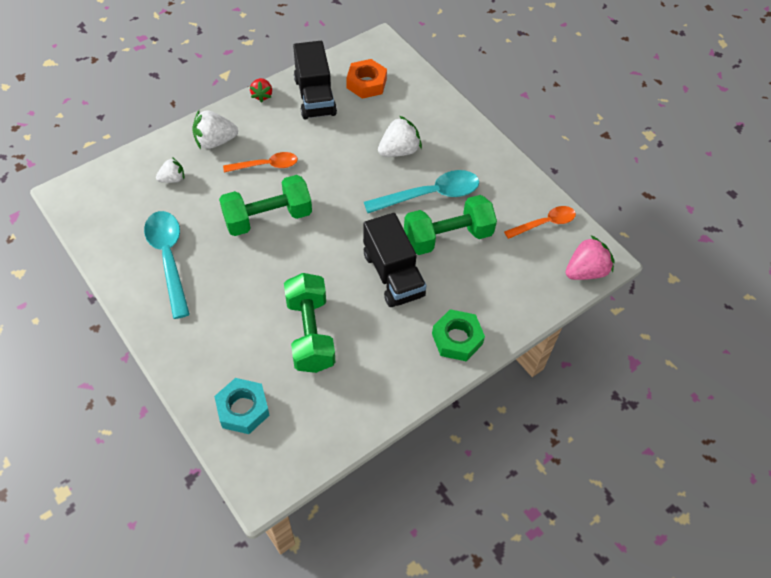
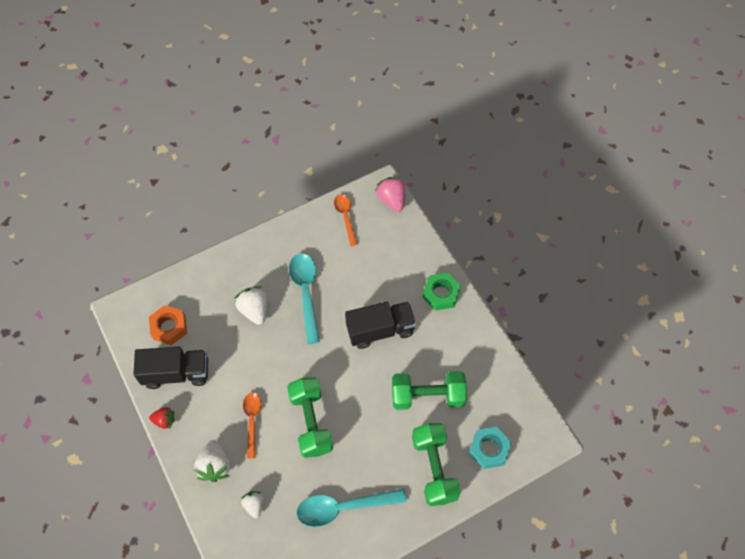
camera: 80 degrees left, 5 degrees up
green dumbbell [404,195,497,255] -> green dumbbell moved to [412,423,461,506]

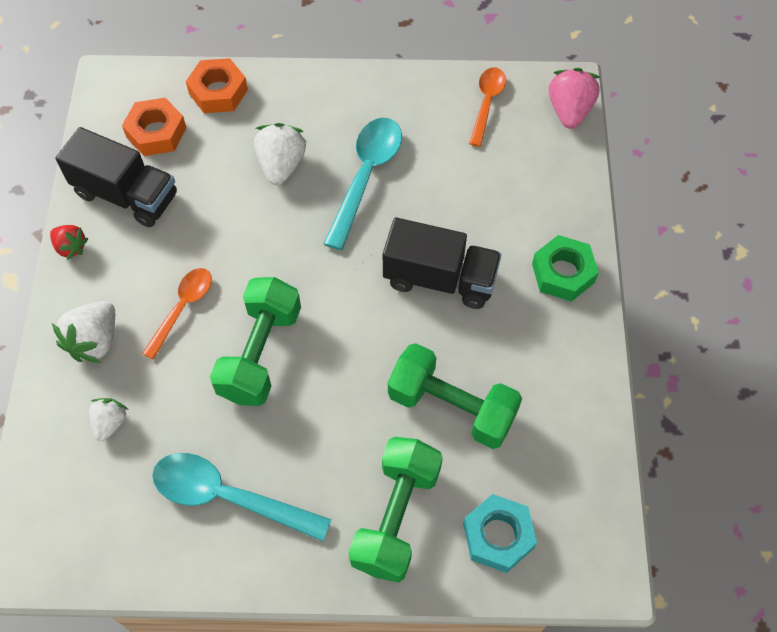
camera: 30 degrees right, 0 degrees up
none -> orange nut [186,58,248,113]

